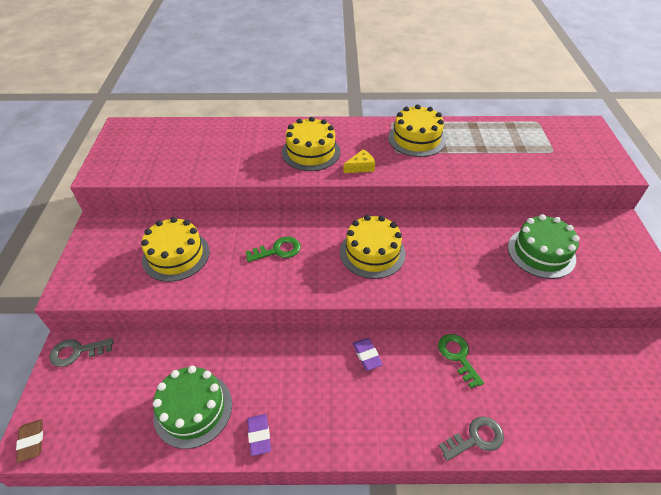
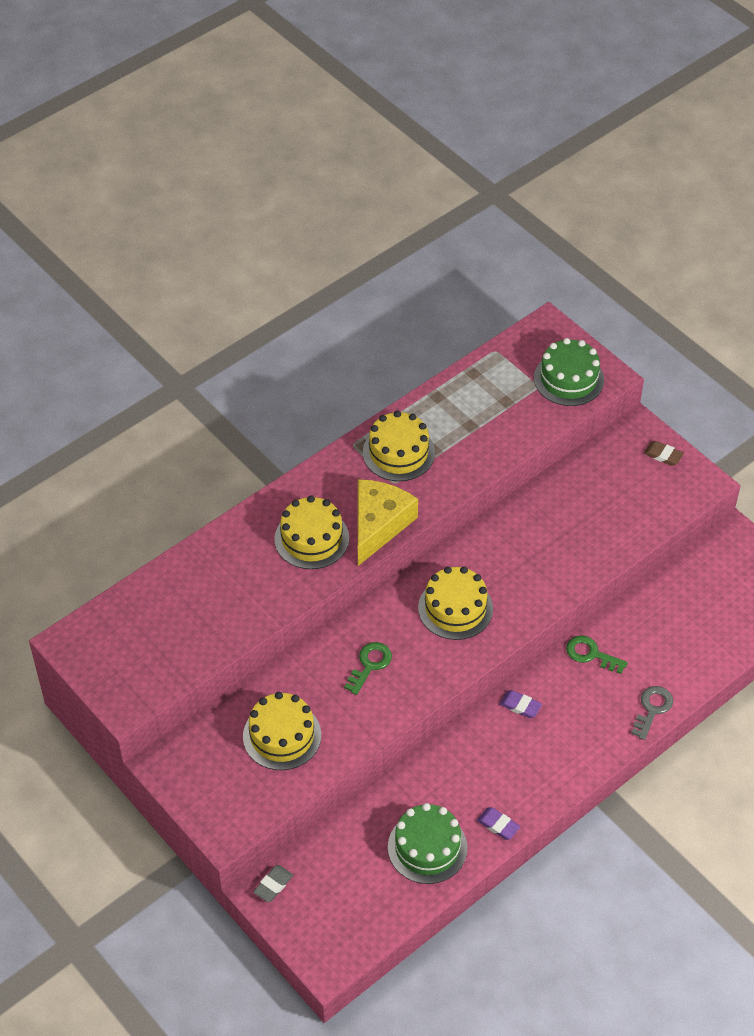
camera: 40 degrees left, 5 degrees up
brown eraser [16,419,43,463] -> brown eraser moved to [644,441,684,466]
grey key [49,338,113,367] -> grey eraser [253,865,293,902]
yellow cheese [343,149,375,173] -> yellow cheese [358,479,418,566], size x2.22
green cake [508,214,580,279] -> green cake moved to [534,338,604,406]

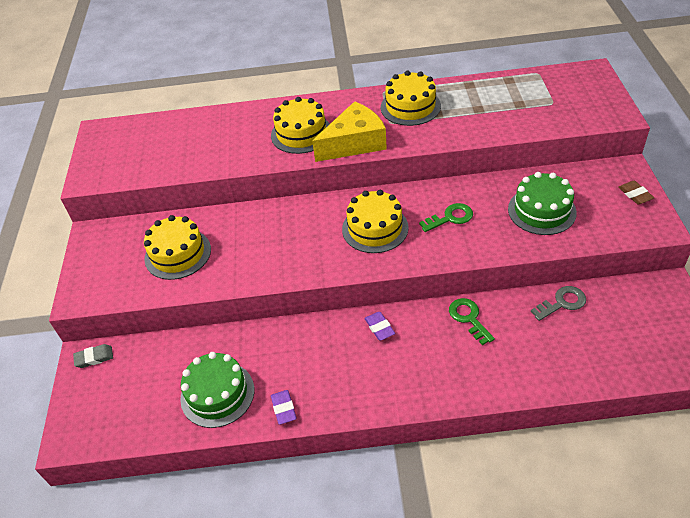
camera: 40 degrees right, 5 degrees down
green key [344,642,392,695] -> green key moved to [419,203,473,232]
green cake [534,338,604,406] -> green cake moved to [508,172,577,235]
grey key [631,686,673,740] -> grey key moved to [531,286,586,321]

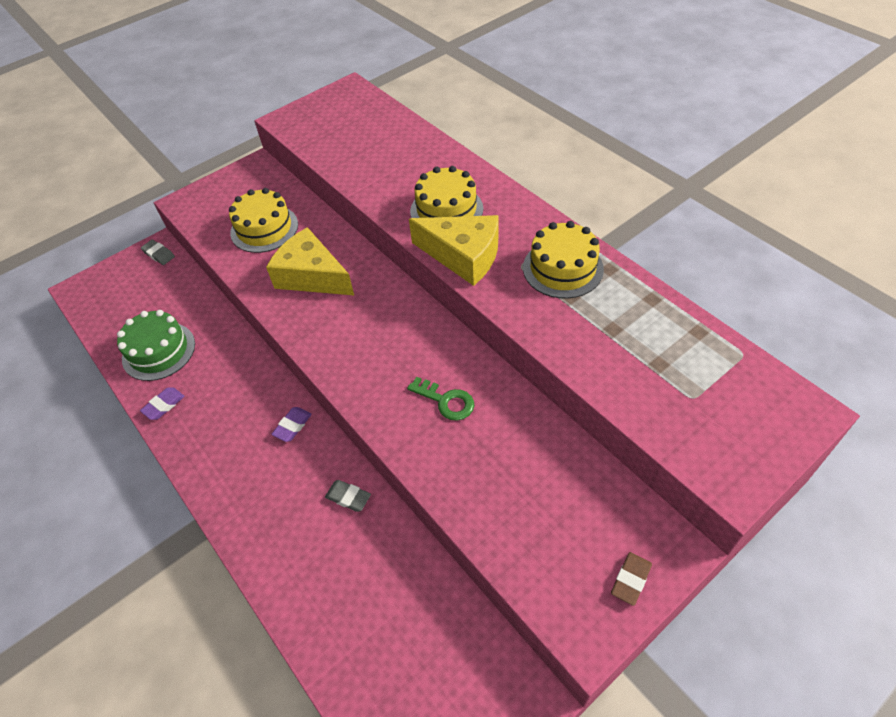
camera: 55 degrees right, 5 degrees up
yellow cake [342,190,409,253] -> none
green key [449,298,495,345] -> grey eraser [325,480,371,512]
green cake [508,172,577,235] -> none
grey key [531,286,586,321] -> none
none -> yellow cheese [266,227,354,295]

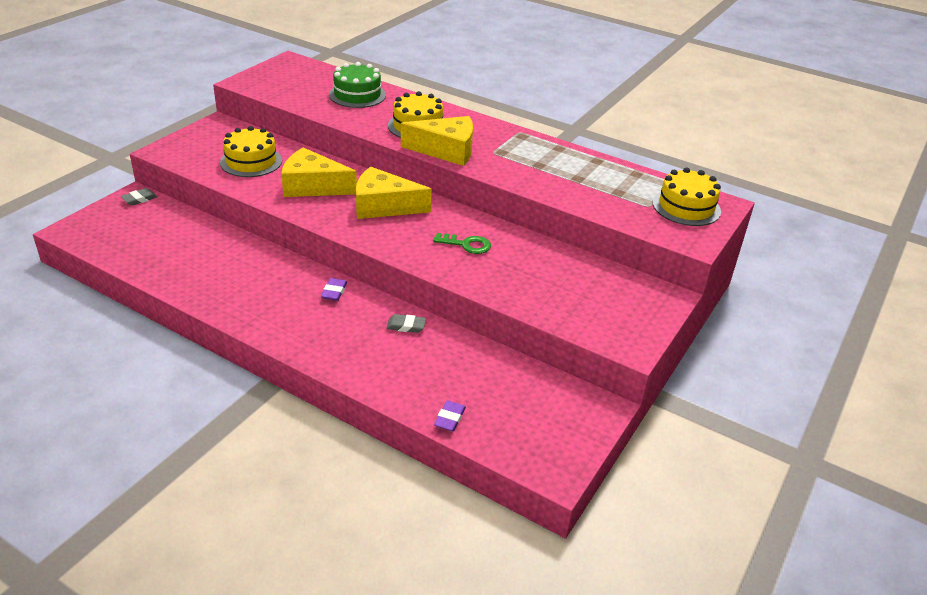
camera: 25 degrees left, 15 degrees down
green cake [117,310,195,381] -> green cake moved to [329,62,386,108]
purple eraser [140,387,185,420] -> purple eraser moved to [434,401,466,431]
grey eraser [141,240,175,265] -> grey eraser turned 60 degrees counterclockwise [121,188,157,206]
yellow cake [523,221,604,299] -> yellow cake moved to [653,167,721,226]
brown eraser [611,552,652,606] -> none
none -> yellow cheese [356,167,432,219]

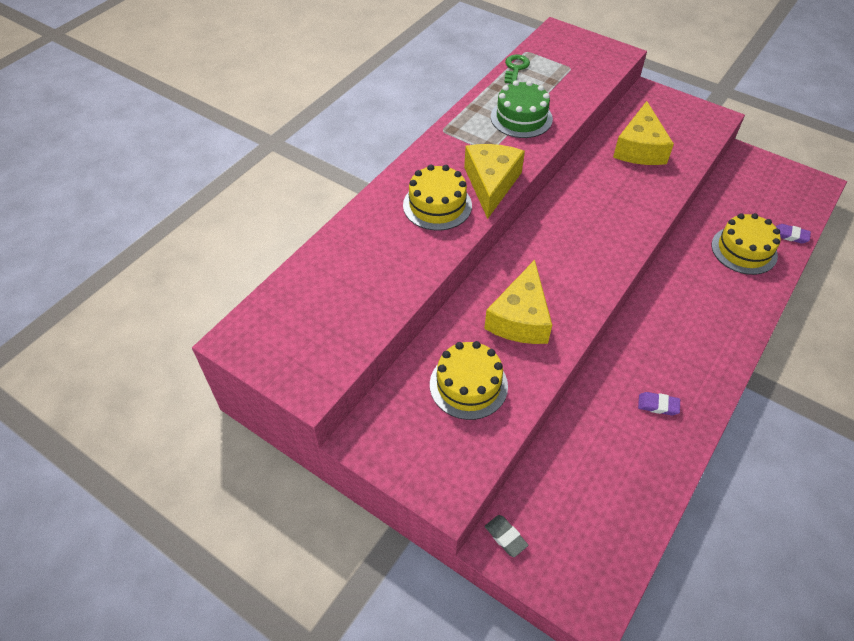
camera: 85 degrees left, 15 degrees up
purple eraser [321,278,347,301] -> purple eraser moved to [638,392,680,415]
green cake [329,62,386,108] -> green cake moved to [491,80,553,138]
yellow cheese [356,167,432,219] -> yellow cheese moved to [613,101,674,165]
grey eraser [386,314,426,333] -> none
green key [433,233,491,254] -> green key moved to [504,55,530,84]
yellow cake [653,167,721,226] -> yellow cake moved to [711,213,781,275]

